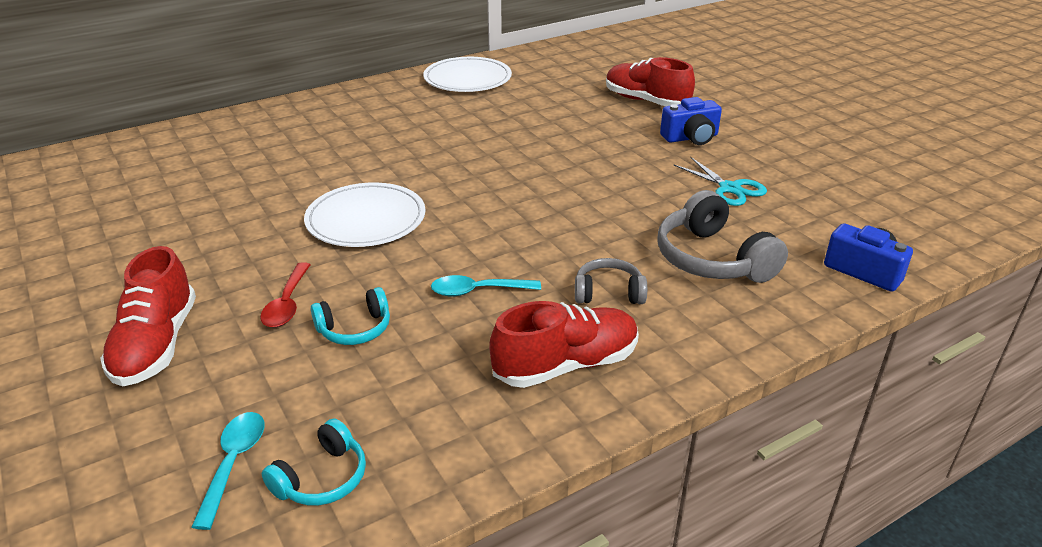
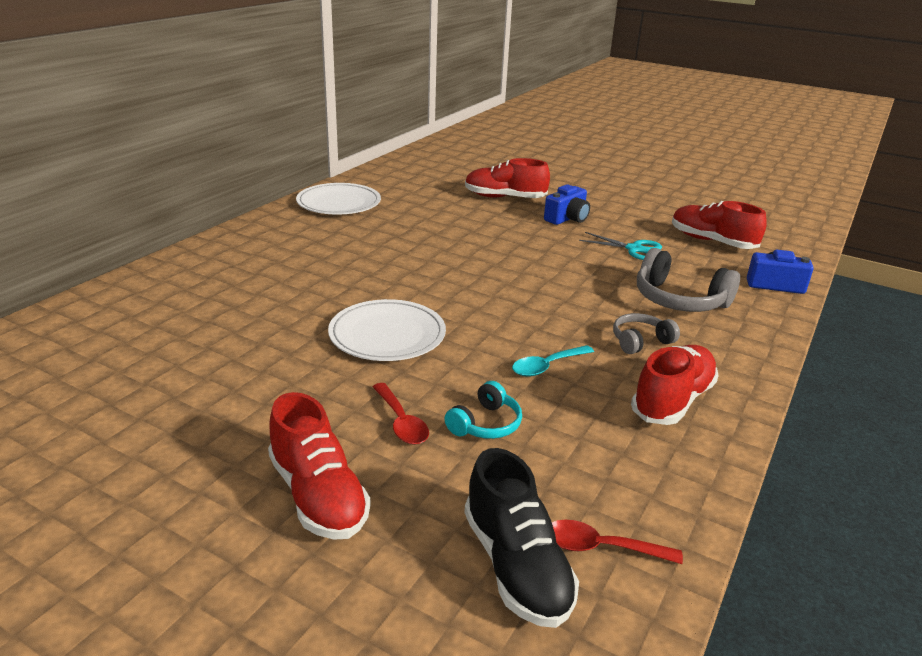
camera: 30 degrees left, 5 degrees down
turquoise spoon [192,412,265,530] -> black shoe [464,448,579,628]
turquoise headphones [262,418,366,505] -> red spoon [552,520,683,564]
none -> red shoe [672,201,767,249]

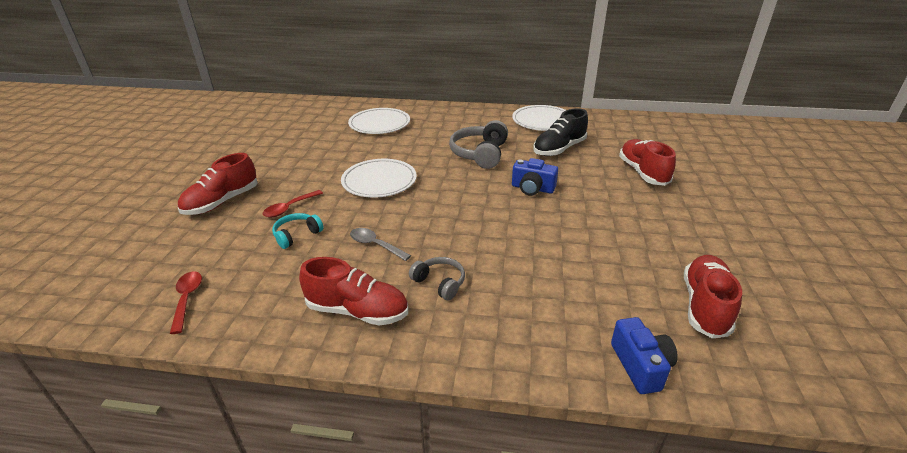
camera: 70 degrees right, 5 degrees up
turquoise headphones [444,381,522,439] -> turquoise headphones turned 120 degrees clockwise [272,213,324,249]
black shoe [464,448,579,628] -> black shoe moved to [533,108,588,156]
turquoise spoon [512,345,594,377] -> grey spoon [350,228,411,261]
blue camera [544,184,590,225] -> blue camera moved to [512,158,558,196]
turquoise scissors [579,232,662,260] -> none
grey headphones [637,248,740,312] -> grey headphones moved to [449,120,508,169]
none -> white plate [348,108,410,134]

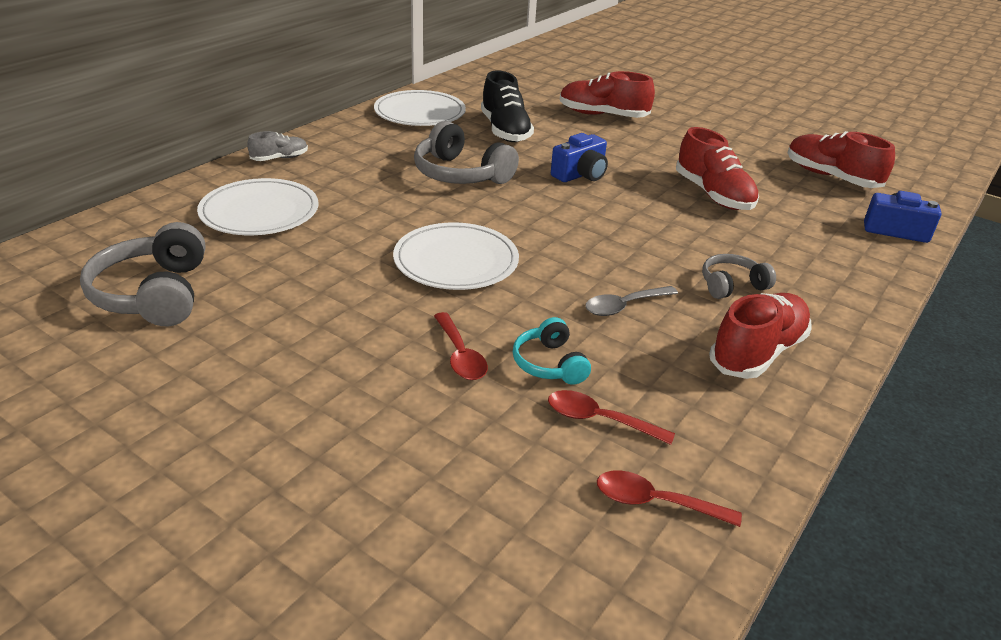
camera: 65 degrees left, 0 degrees up
red shoe [178,153,258,215] -> red shoe moved to [676,127,759,210]
none -> grey headphones [80,222,205,326]
none -> grey shoe [247,131,308,161]
none -> red spoon [548,390,675,445]

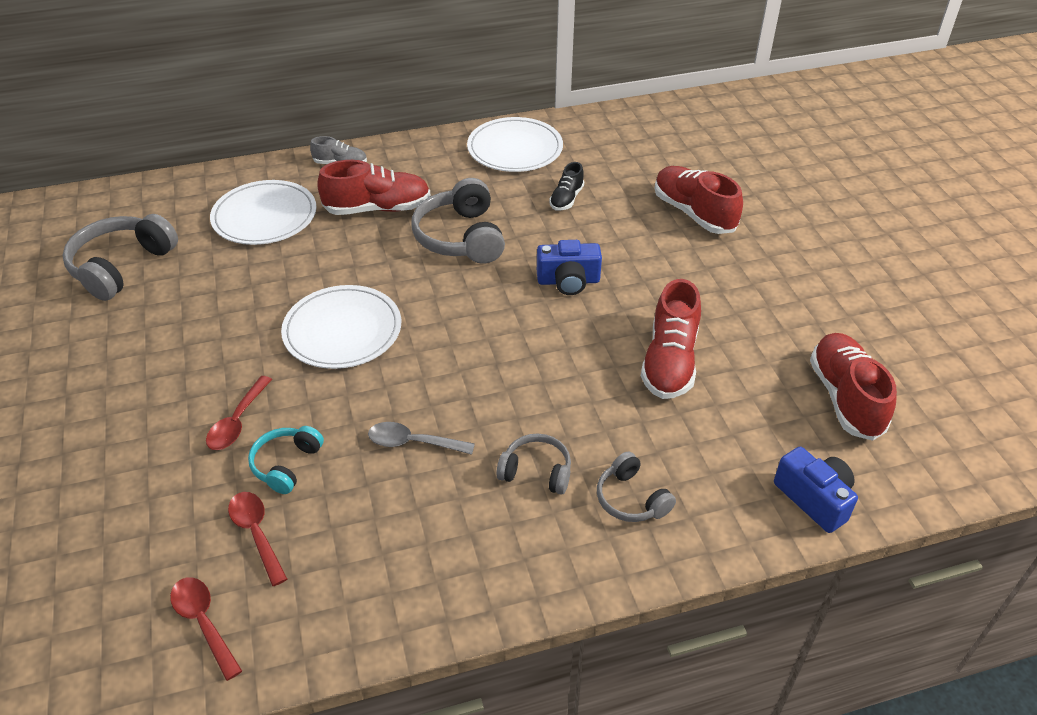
camera: 40 degrees right, 10 degrees up
black shoe [481,70,534,142] -> black shoe [549,162,584,211], size x0.55
red shoe [709,293,812,379] -> red shoe moved to [317,160,431,215]
none -> grey headphones [597,452,676,522]

